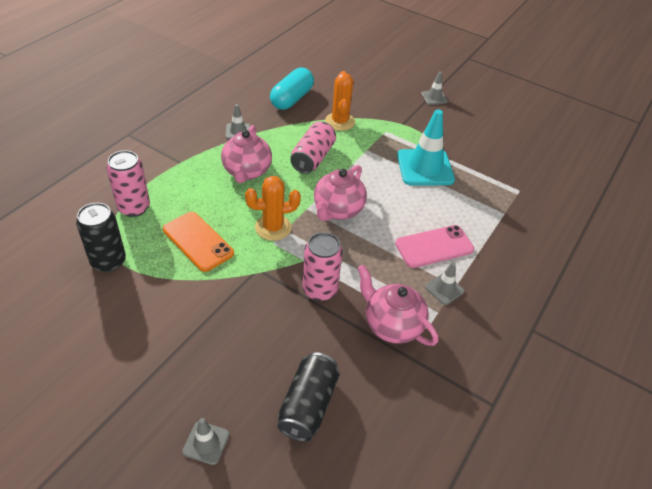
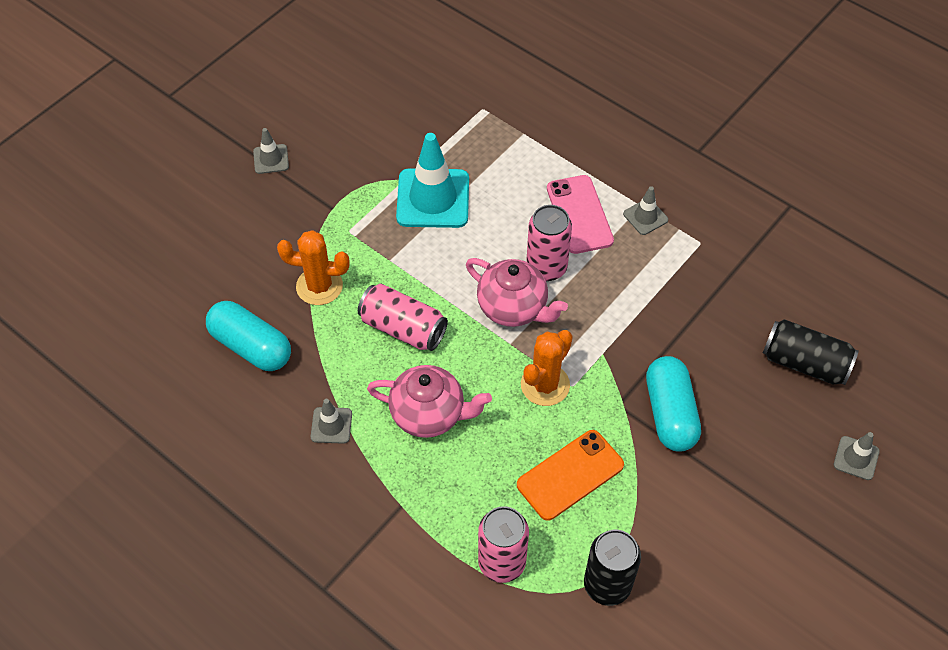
camera: 80 degrees left, 10 degrees up
orange cactus [245,176,301,241] -> orange cactus turned 45 degrees clockwise [521,330,573,406]
pink can [303,232,343,301] -> pink can moved to [526,205,572,281]
pink teapot [357,265,438,346] -> none
none -> turquoise capsule [646,356,701,451]

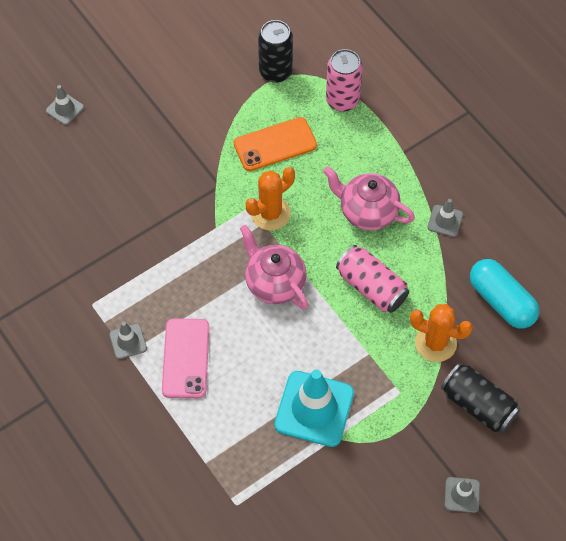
camera: 165 degrees left, 5 degrees up
pink can [526,205,572,281] -> none
turquoise capsule [646,356,701,451] -> none
black can [763,319,859,385] -> black can moved to [441,363,521,433]

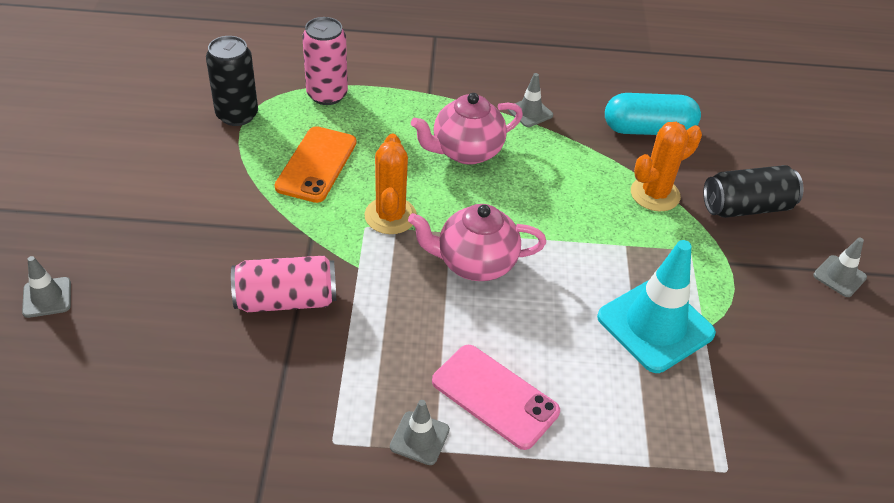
camera: 55 degrees left, 15 degrees down
pink can [336,245,409,313] -> pink can moved to [231,256,337,312]

